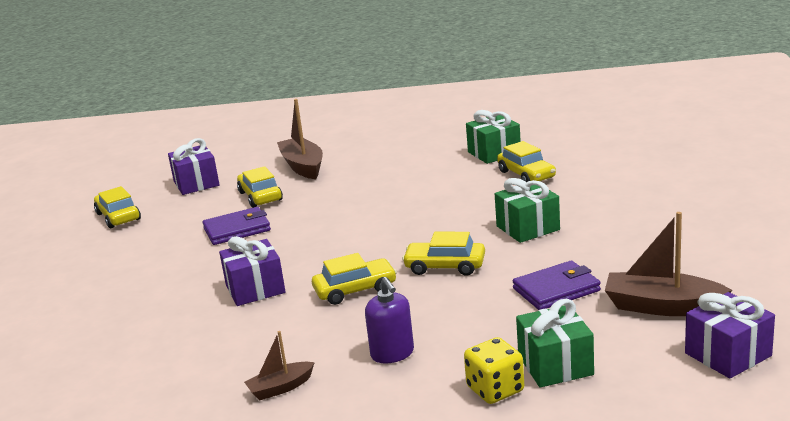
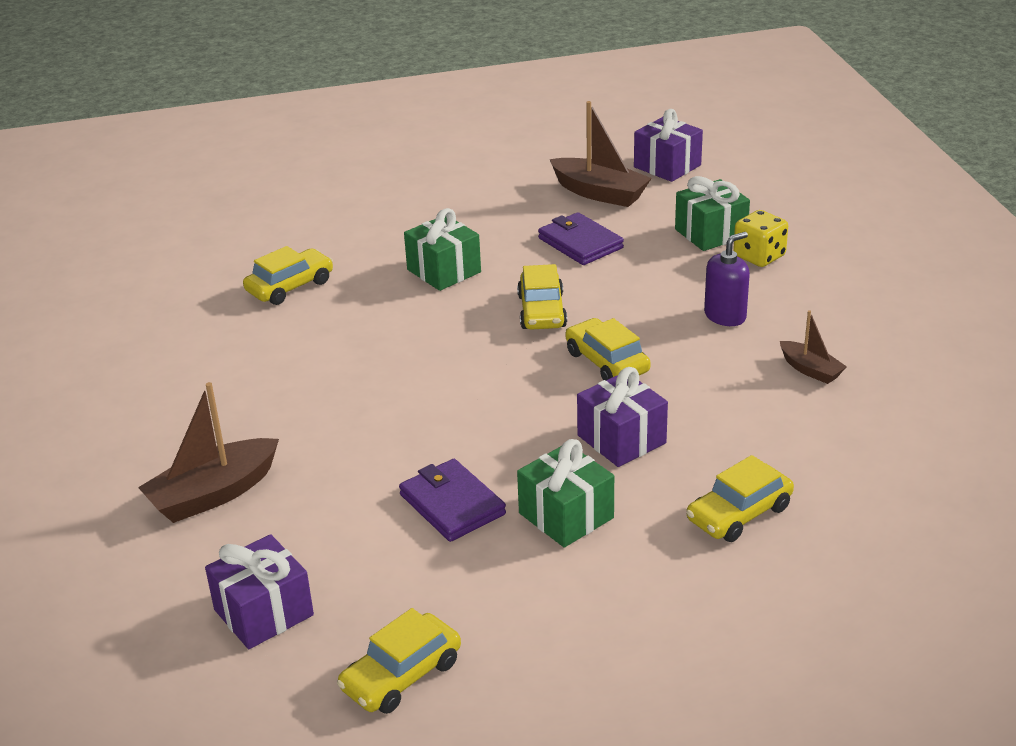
camera: 105 degrees left, 10 degrees up
yellow car [237,166,283,208] -> yellow car moved to [686,455,794,542]
green gift [466,110,521,164] -> green gift moved to [517,439,614,548]
brown boat [605,212,732,316] -> brown boat turned 60 degrees counterclockwise [550,101,652,207]

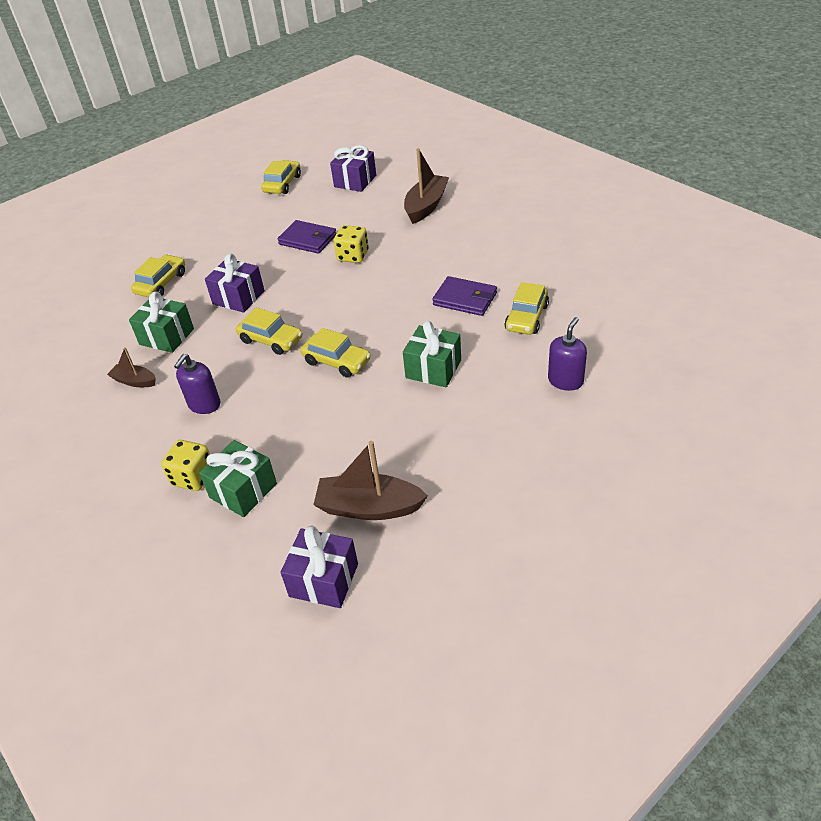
camera: 155 degrees right, 10 degrees up
yellow car [517,264,567,330] -> yellow car turned 150 degrees clockwise [301,328,371,377]
green gift [517,439,614,548] -> green gift moved to [129,292,194,353]
purple wallet [538,212,624,265] -> purple wallet moved to [432,276,497,316]
none -> yellow dice [333,225,369,263]
none -> purple soap dispenser [548,317,587,391]

